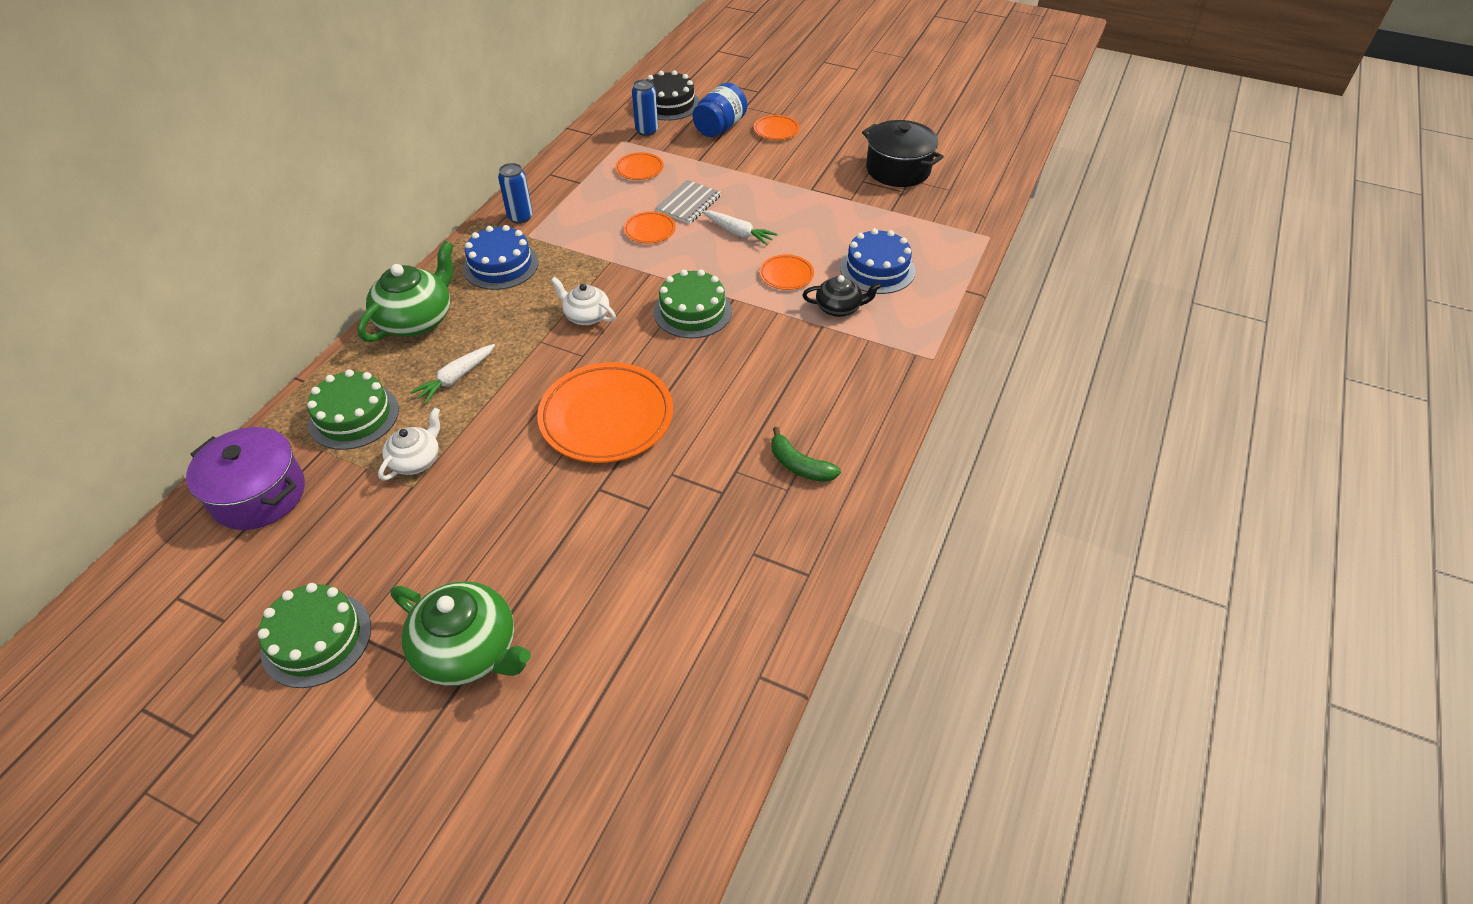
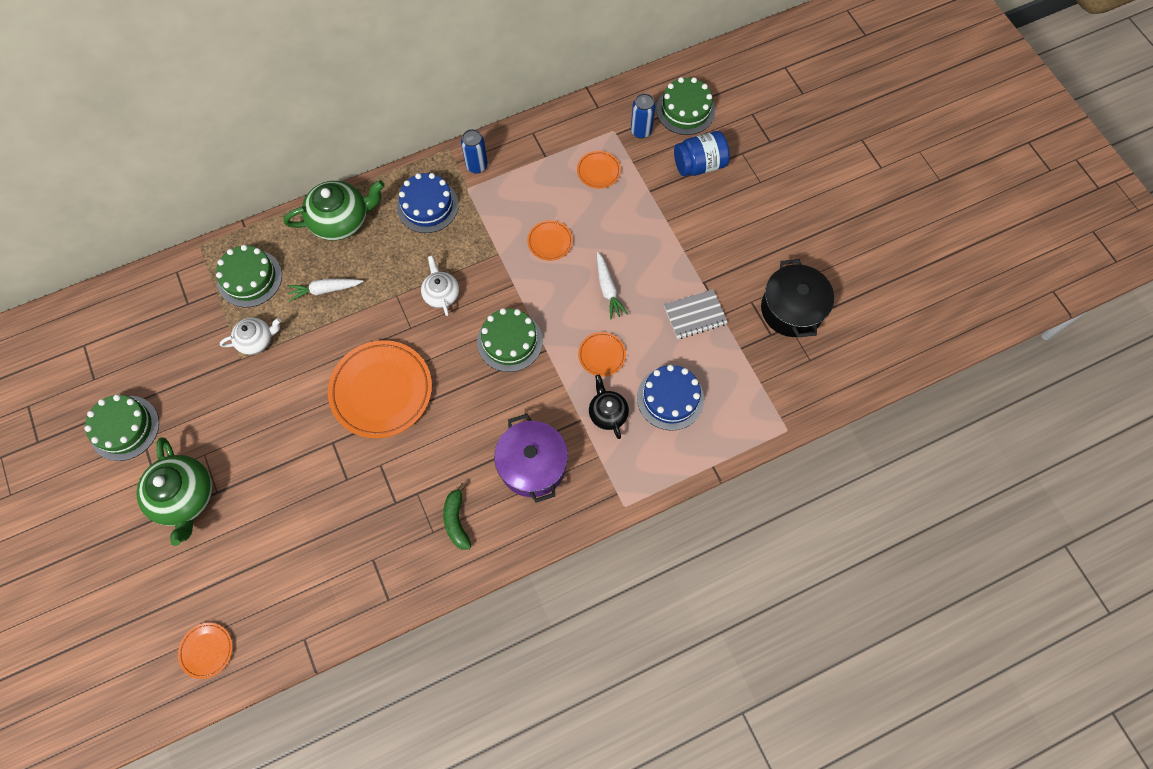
camera: 40 degrees right, 20 degrees up
purple pot [186,427,305,530] -> purple pot moved to [494,414,568,503]
black cake [647,70,699,121] -> green cake [656,77,715,135]
grey notebook [655,180,721,224] -> grey notebook moved to [664,289,728,339]
orange plate [754,115,800,140] -> orange plate moved to [178,623,233,679]
black teapot [802,275,882,317] -> black teapot turned 150 degrees counterclockwise [589,375,629,439]

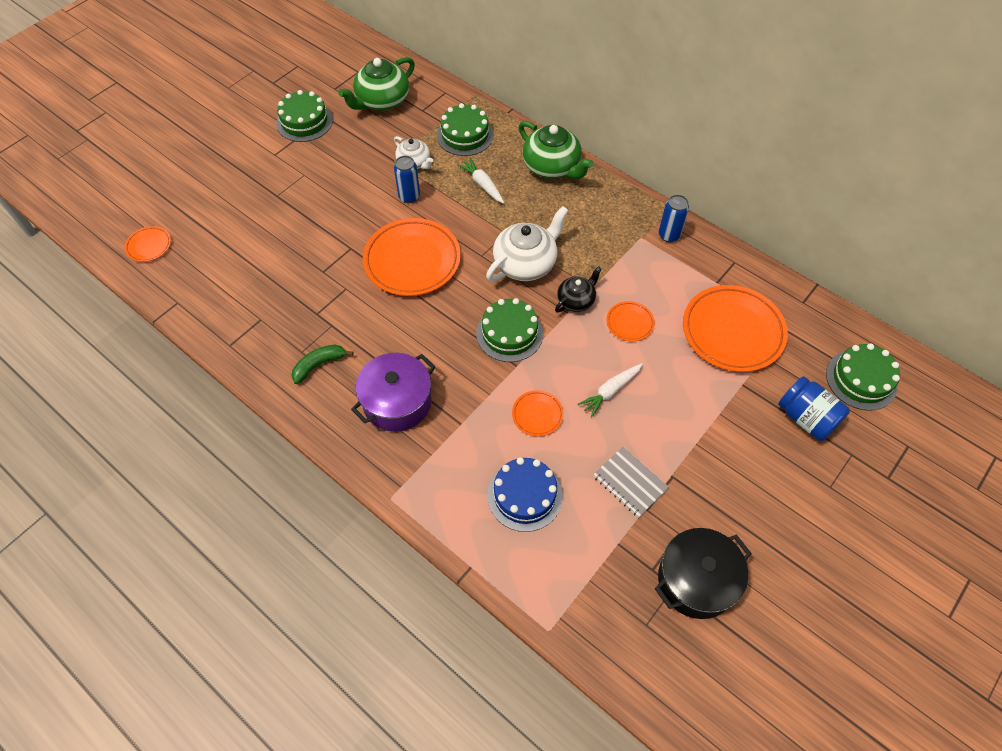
camera: 65 degrees right, 10 degrees down
green teapot [136,438,212,546] -> green teapot moved to [338,57,415,111]
blue cake [397,173,459,233] -> none
white teapot [421,256,459,316] -> white teapot [486,206,569,281], size x1.70
orange plate [577,151,621,189] -> orange plate [683,285,788,372], size x2.13
black teapot [589,375,629,439] -> black teapot moved to [555,266,602,313]
blue can [631,93,656,139] -> blue can moved to [394,156,420,203]

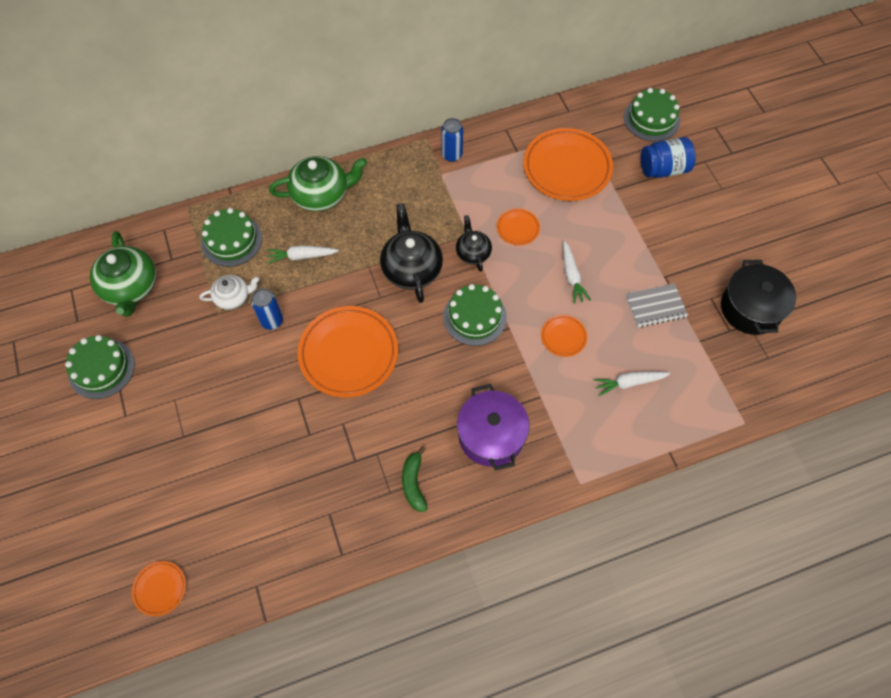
camera: 60 degrees left, 5 degrees up
white teapot [486,206,569,281] -> black teapot [380,203,443,303]
blue cake [487,457,563,532] -> white carrot [593,372,670,396]

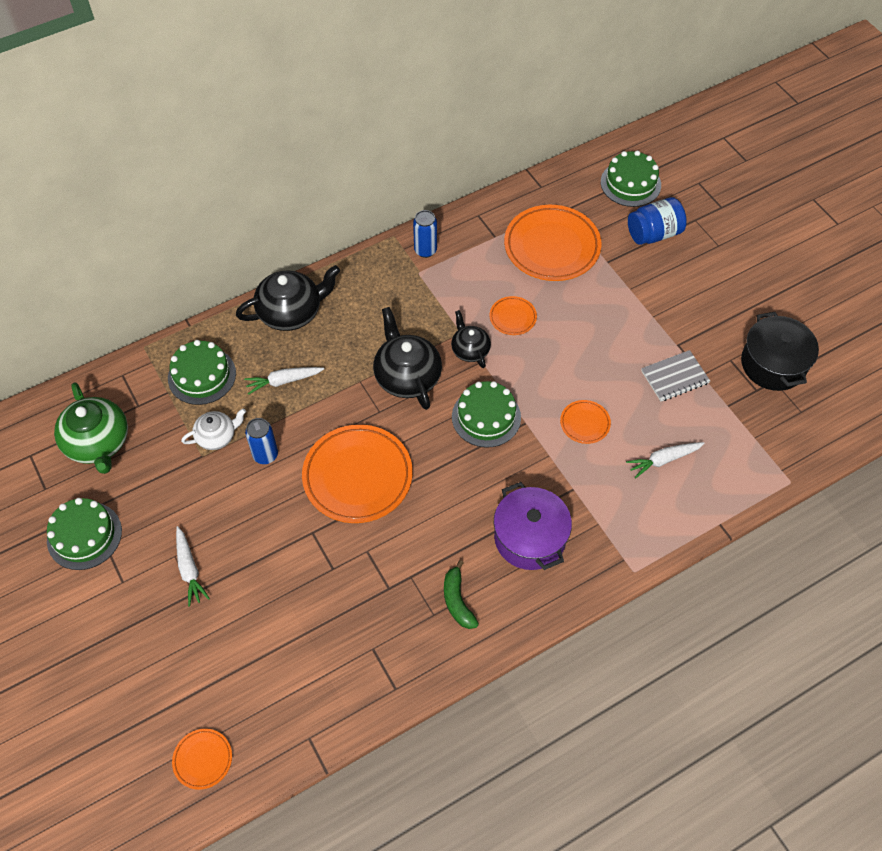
camera: 10 degrees left, 5 degrees down
green teapot [269,156,367,211] -> black teapot [236,265,340,331]
white carrot [563,240,591,304] -> white carrot moved to [176,526,210,606]

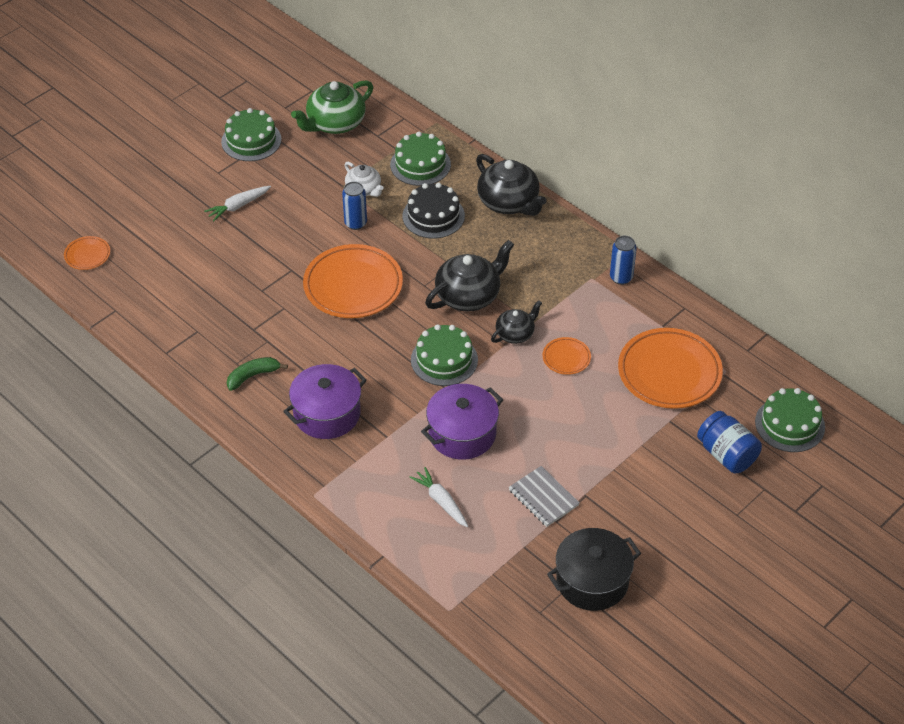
camera: 75 degrees right, 10 degrees down
white carrot [244,367,324,395] -> black cake [403,183,465,239]
orange plate [560,400,611,444] -> purple pot [421,384,503,460]

